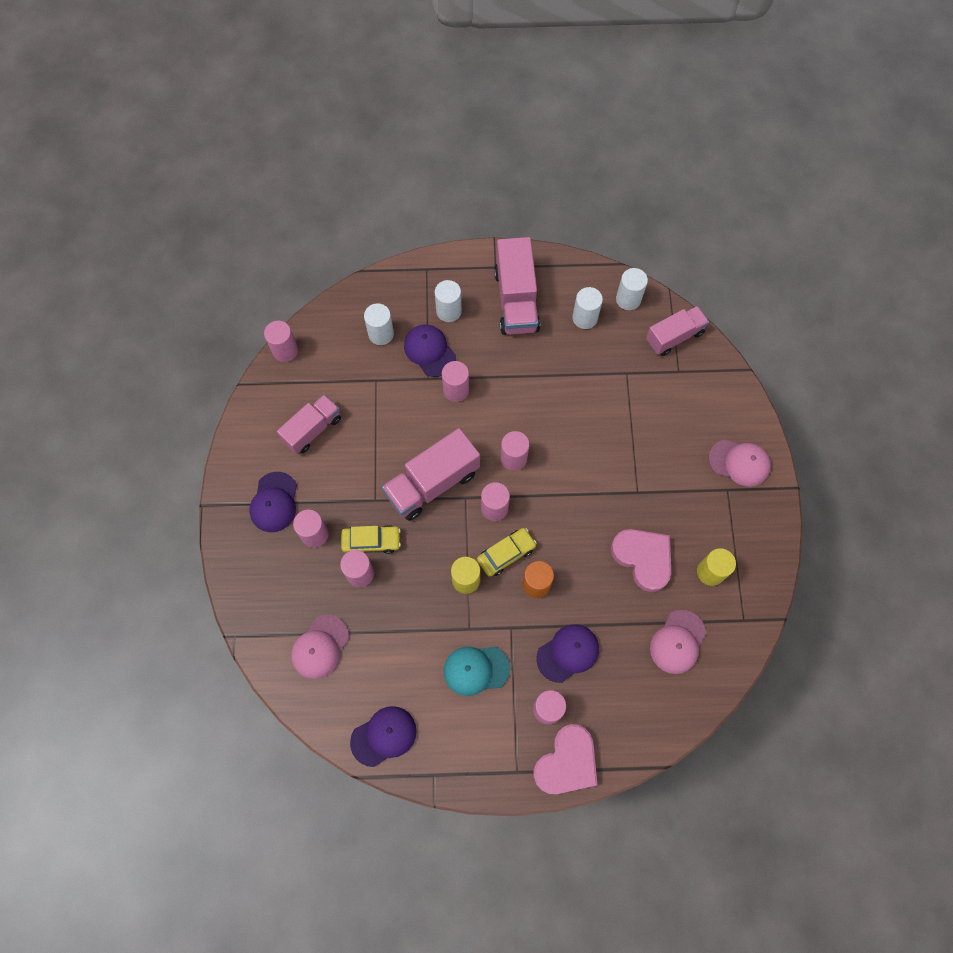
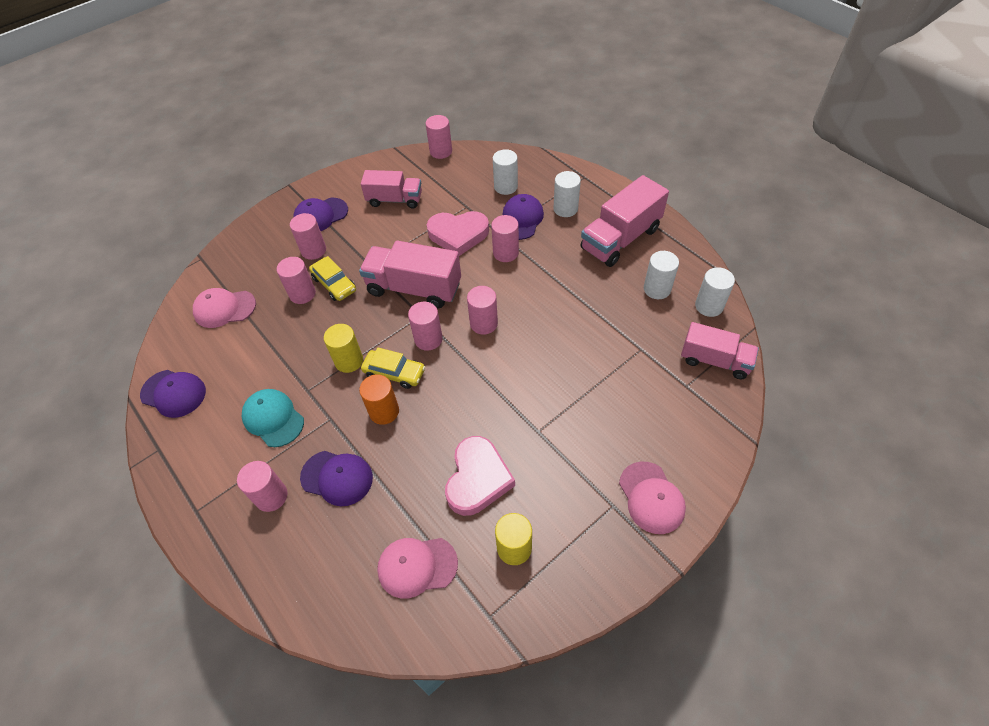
camera: 55 degrees right, 15 degrees down
pink heart [533,724,598,794] -> pink heart moved to [427,211,489,256]

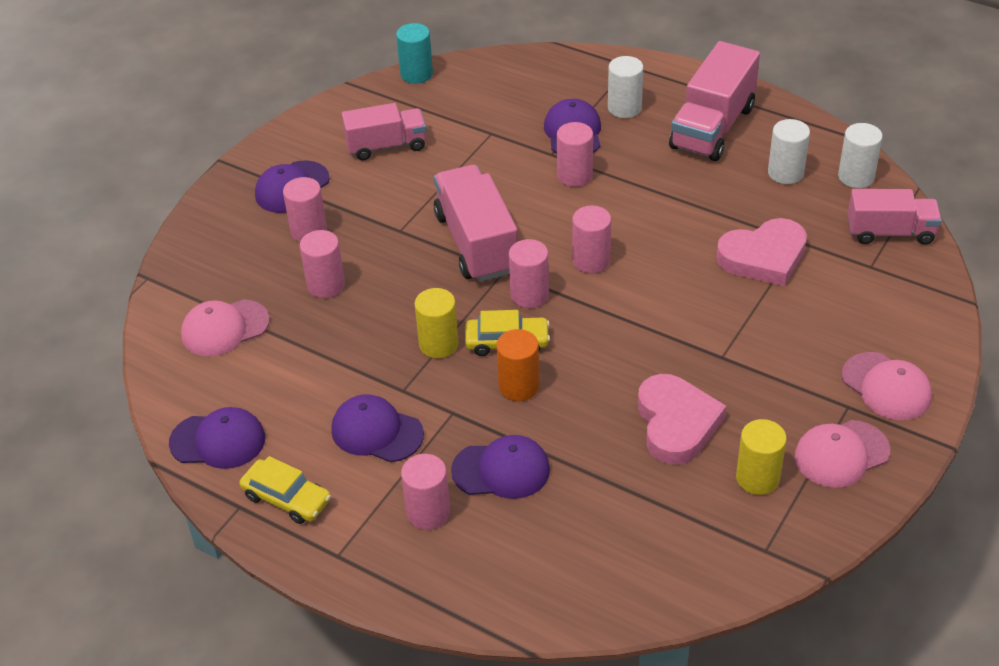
camera: 20 degrees left, 10 degrees down
turquoise cap [242,389,304,447] -> purple cap [331,394,424,462]
yellow car [309,256,356,301] -> yellow car moved to [239,456,331,524]
pink truck [359,241,461,308] -> pink truck turned 75 degrees clockwise [434,165,518,282]
pink cap [377,538,458,599] -> pink cap moved to [795,420,890,488]
pink cylinder [426,115,452,159] -> turquoise cylinder [396,23,433,84]
pink heart [427,211,489,256] -> pink heart moved to [716,218,807,286]
white cylinder [493,149,518,195] -> none

